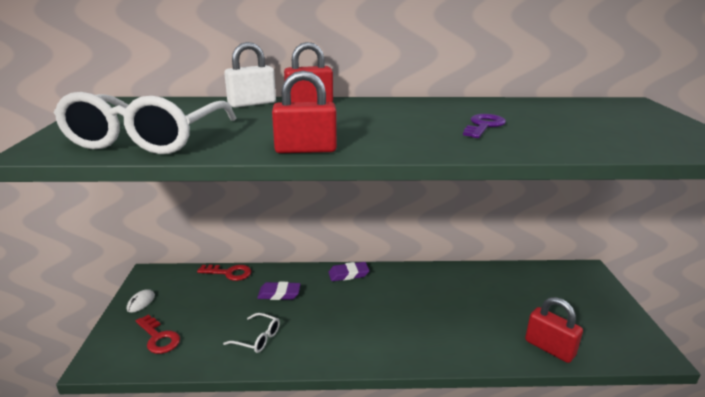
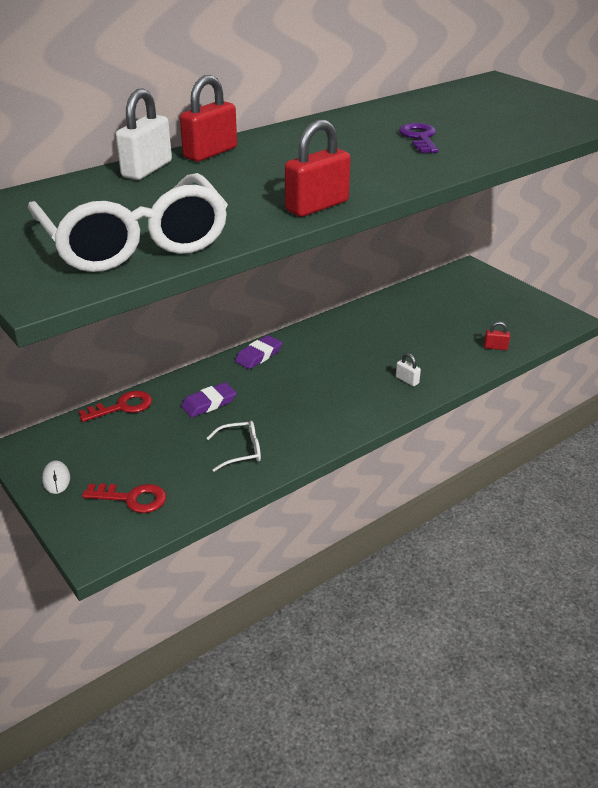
camera: 35 degrees left, 10 degrees up
red padlock [525,297,583,363] -> red padlock [484,322,510,350], size x0.50
none -> white padlock [396,353,421,386]

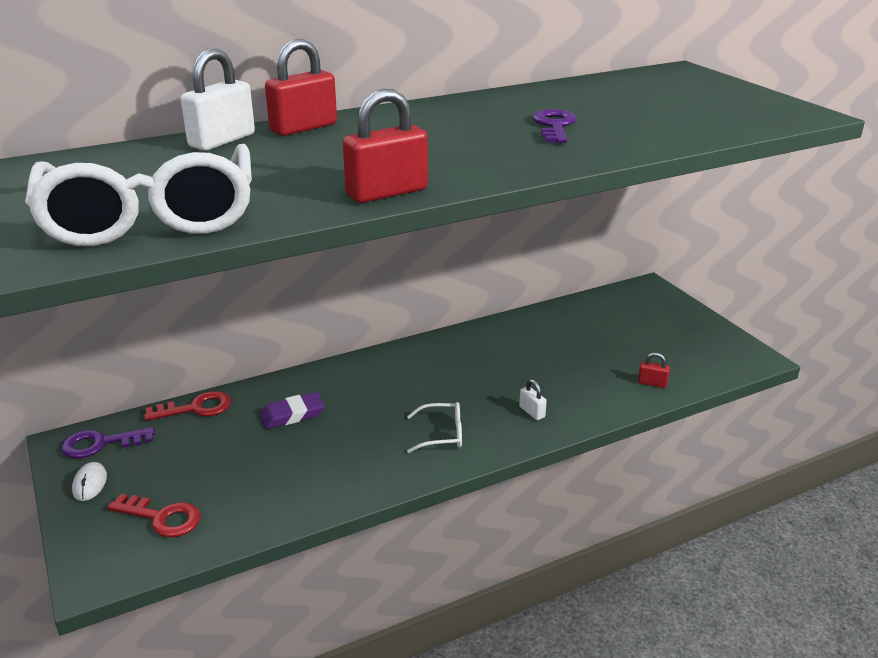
camera: 10 degrees right, 5 degrees down
white glasses [207,421,261,472] -> white glasses moved to [407,402,462,453]
purple eraser [235,335,282,369] -> none
none -> purple key [61,427,155,458]

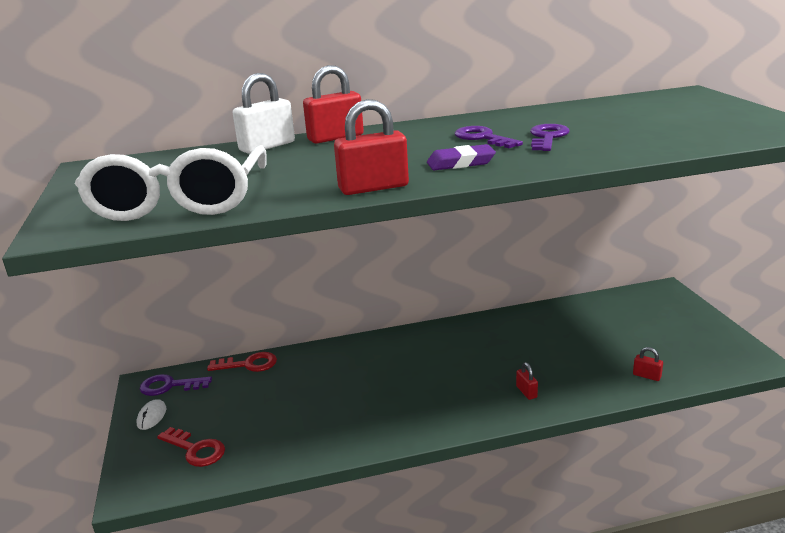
camera: 15 degrees right, 5 degrees down
purple eraser [260,392,325,429] -> purple eraser moved to [427,144,496,170]
white glasses [407,402,462,453] -> none
white padlock [519,379,547,420] -> red padlock [516,362,538,400]
none -> purple key [455,126,523,148]

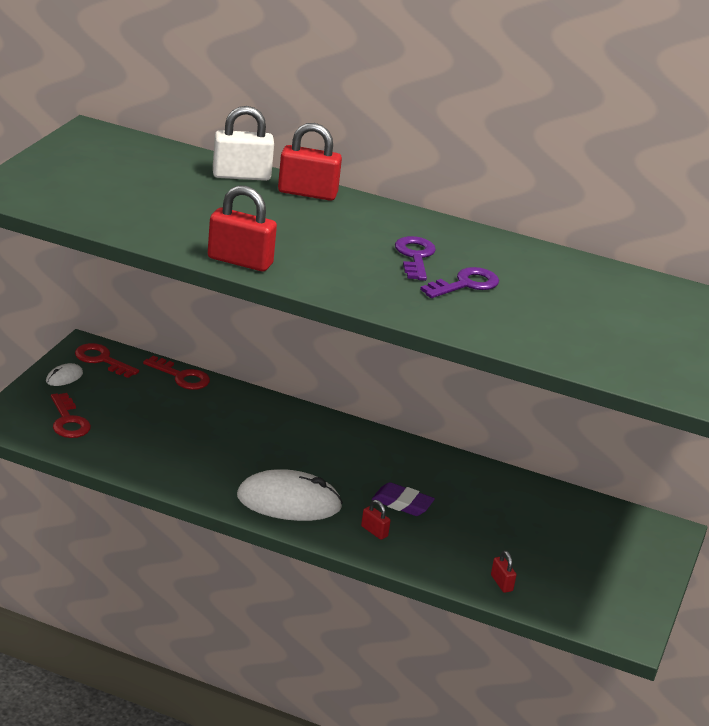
camera: 30 degrees right, 5 degrees up
white glasses [75,145,266,221] -> none
purple key [140,374,212,396] -> red key [75,343,139,378]
purple eraser [427,144,496,170] -> purple eraser moved to [371,482,435,516]
red padlock [516,362,538,400] -> red padlock turned 60 degrees counterclockwise [361,500,391,540]
none -> white mouse [237,469,343,521]

